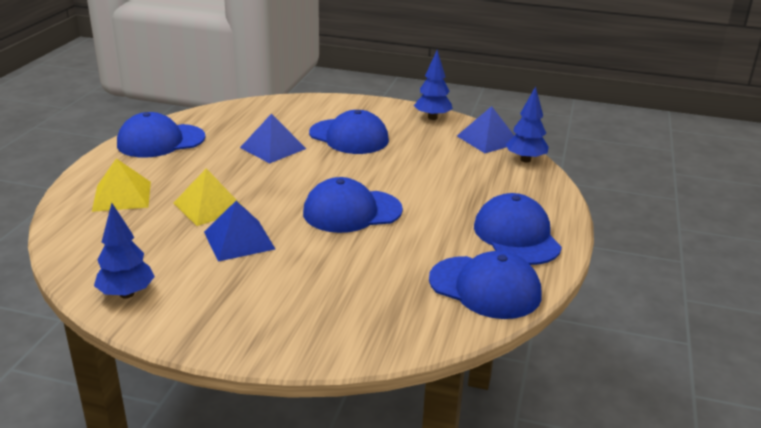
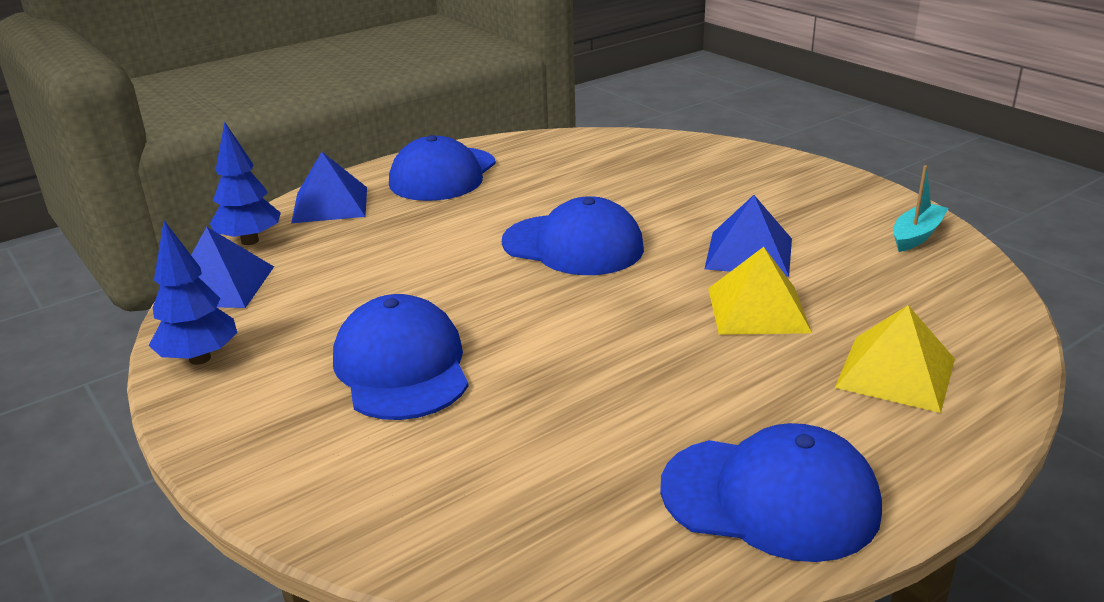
camera: 140 degrees left, 0 degrees up
blue tree [94,203,155,298] -> turquoise boat [893,165,949,252]
blue pyramid [240,113,306,163] -> blue pyramid moved to [291,152,367,223]
blue cap [429,251,542,319] -> none

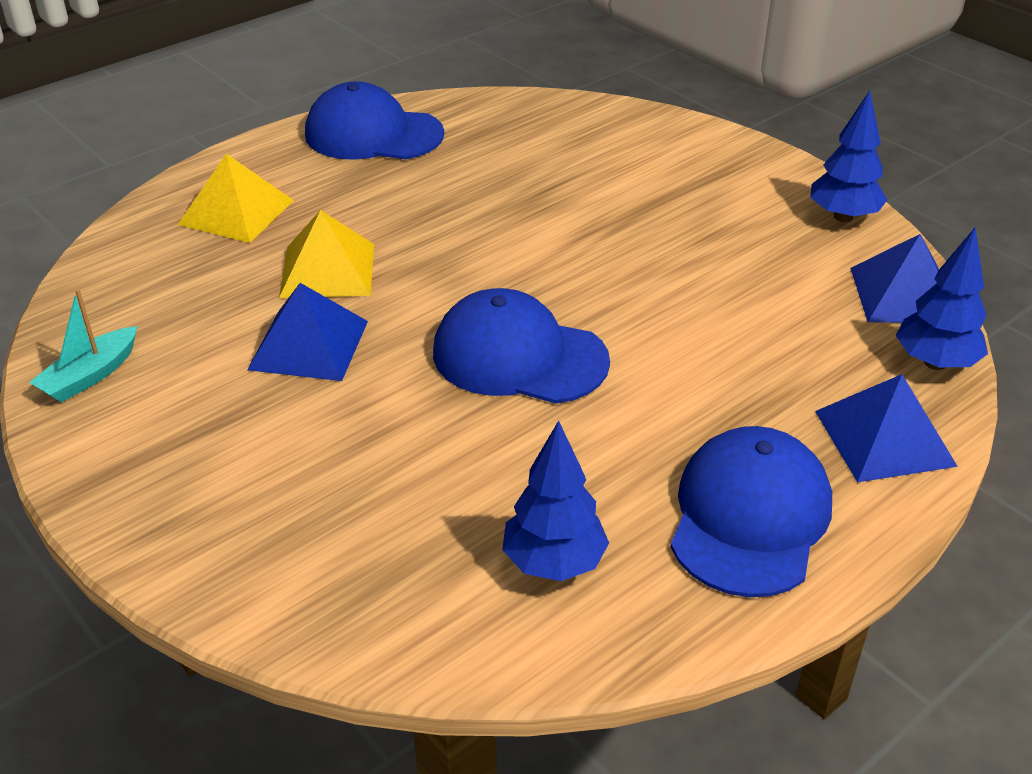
camera: 175 degrees right, 10 degrees up
blue cap [333,294,469,420] -> none
none -> blue tree [502,421,609,581]

